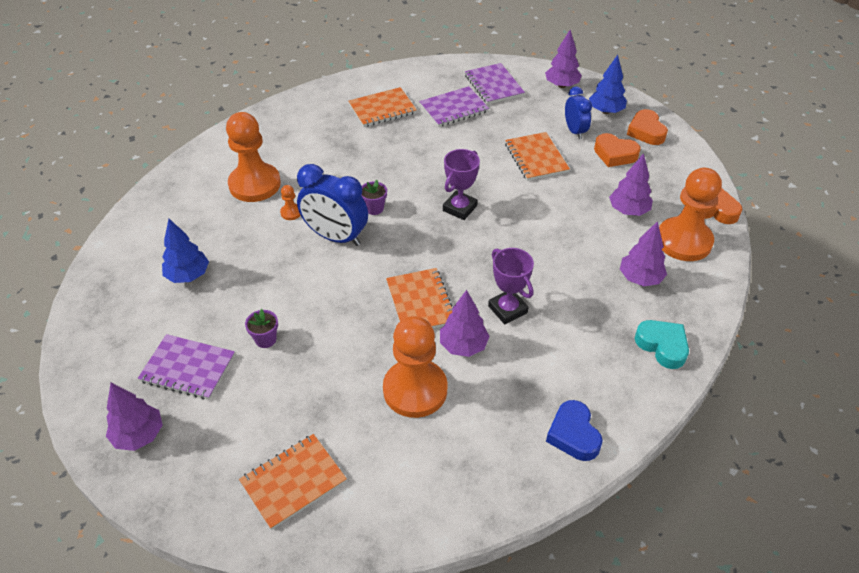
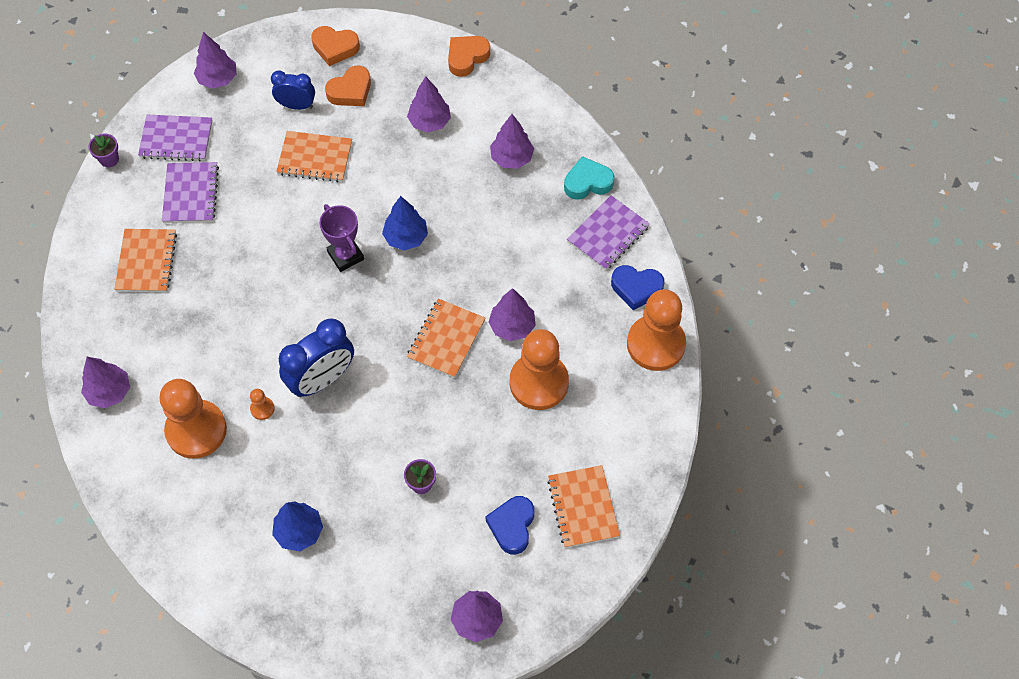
camera: 65 degrees left, 15 degrees up
purple notebook [138,334,235,400] -> purple notebook moved to [567,195,650,270]
purple flower pot [361,180,387,215] -> purple flower pot moved to [88,134,119,167]
orange notebook [386,268,453,328] -> orange notebook turned 75 degrees counterclockwise [407,298,485,378]
purple trophy [488,248,534,324] -> none
blue tree [589,55,627,114] -> blue tree moved to [382,196,428,251]
orange pawn [659,168,722,261] -> orange pawn moved to [627,289,686,371]
none -> purple tree [81,357,130,408]
none -> blue heart [485,496,534,554]

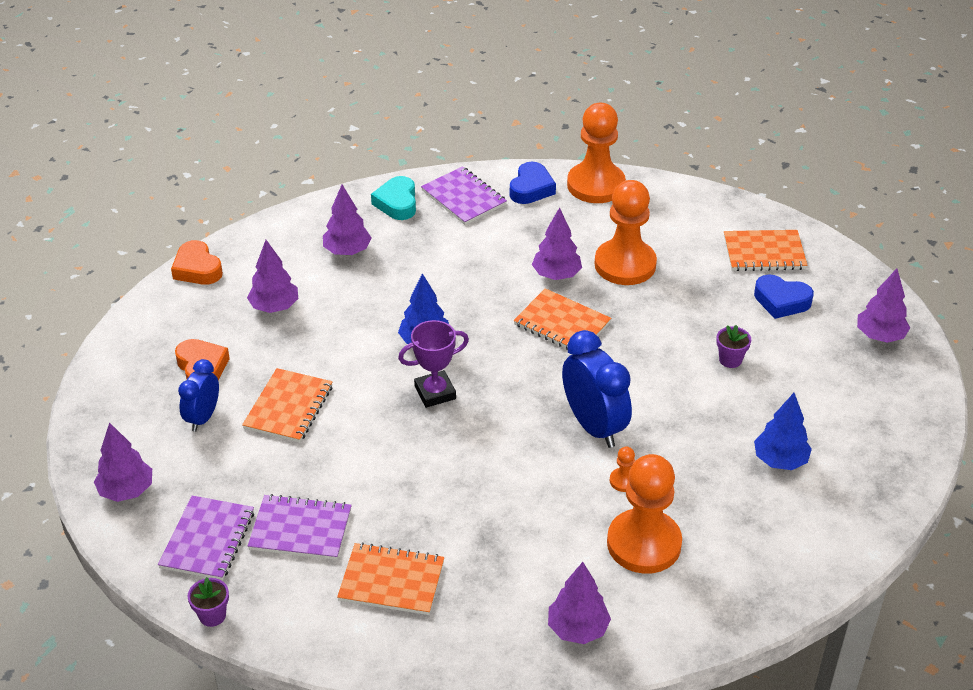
camera: 80 degrees left, 20 degrees down
orange heart [311,26,360,66] -> none

